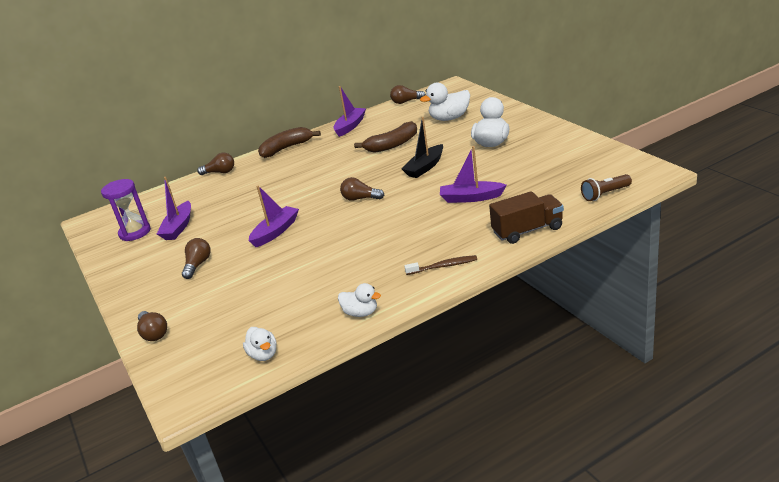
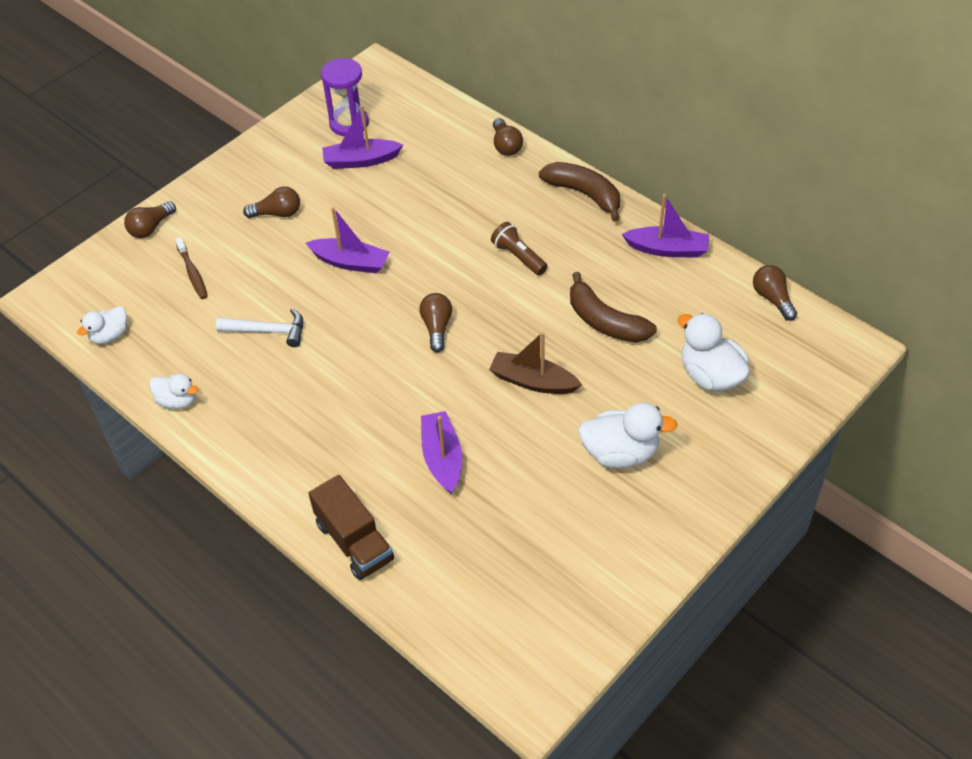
camera: 70 degrees right, 20 degrees up
white duck [338,283,381,317] -> white duck turned 75 degrees counterclockwise [149,374,198,409]
black boat [402,117,443,178] -> brown boat [489,332,582,394]
brown toothbrush [404,255,477,275] -> brown toothbrush moved to [175,237,208,299]
brown flashlight [581,174,632,201] -> brown flashlight moved to [491,222,548,275]
none -> white hammer [216,308,303,347]

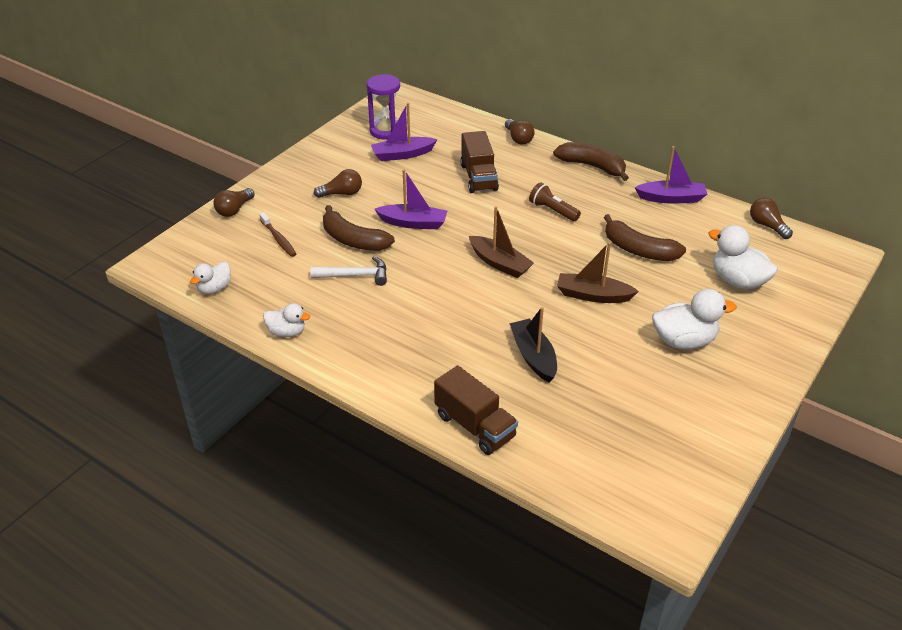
camera: 10 degrees left, 10 degrees down
brown light bulb [419,293,452,352] -> brown boat [469,206,534,278]
purple boat [421,411,462,494] -> black boat [509,307,557,383]
none -> brown banana [323,205,395,251]
none -> brown truck [460,131,499,193]

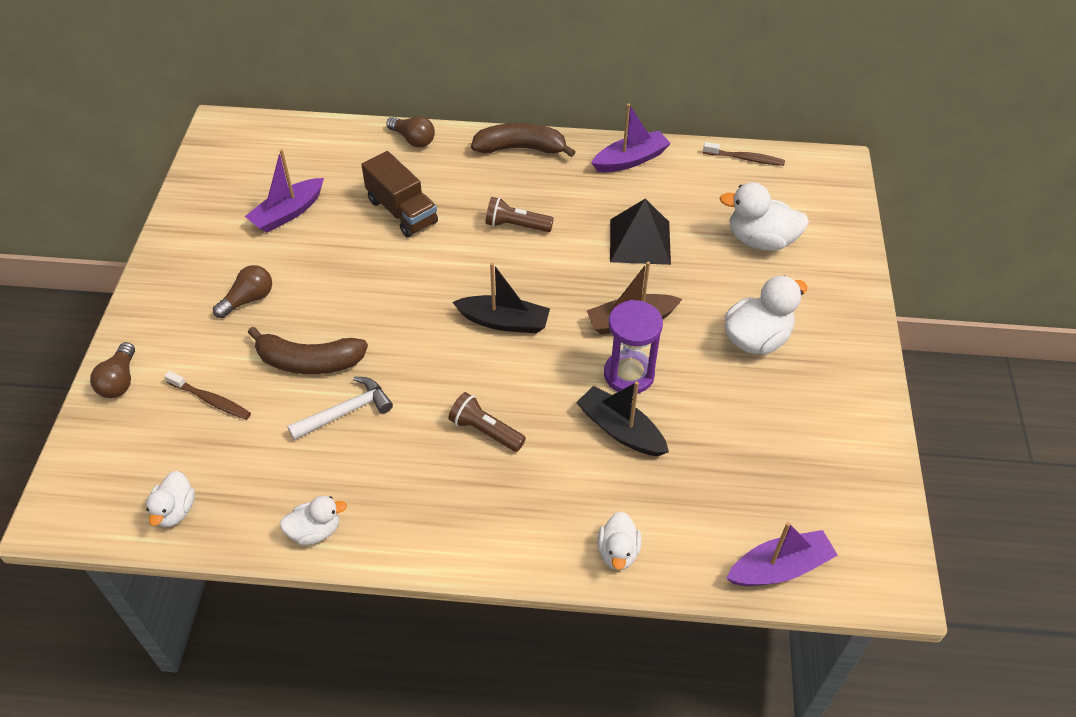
camera: 30 degrees left, 10 degrees up
purple hourglass [367,74,400,140] -> purple hourglass moved to [604,300,663,393]
purple boat [374,170,447,229] -> purple boat moved to [726,522,838,586]
brown truck [434,365,518,455] -> white duck [598,512,641,570]
brown boat [469,206,534,278] -> black boat [452,262,550,333]
brown banana [604,214,686,261] -> black pyramid [610,199,671,265]
brown light bulb [750,198,793,239] -> brown toothbrush [703,142,785,166]
none -> brown flashlight [448,392,526,452]

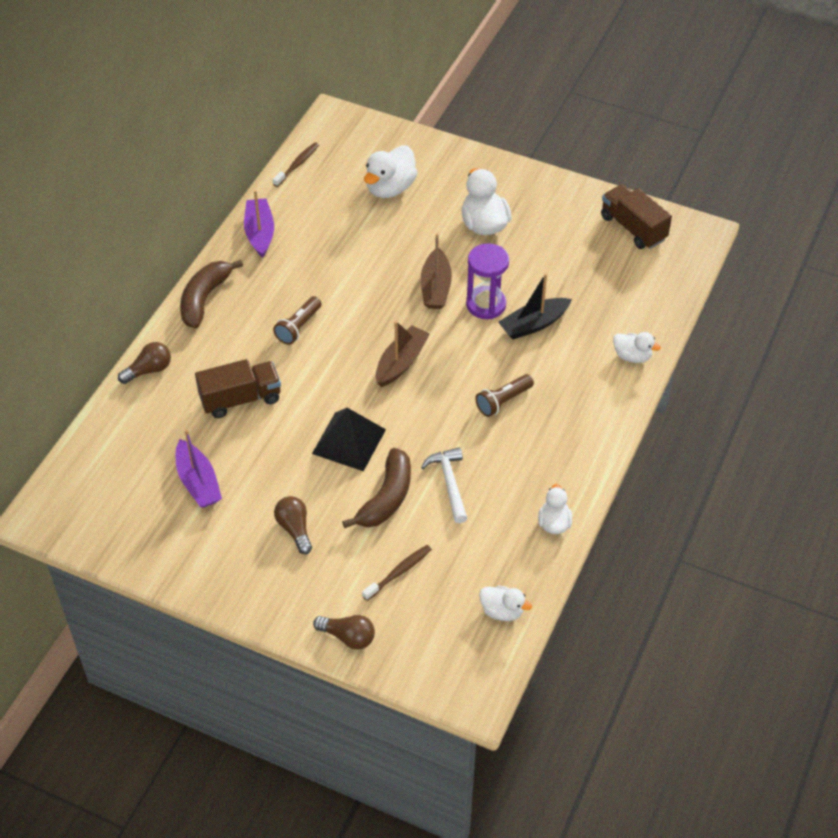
camera: 70 degrees left, 0 degrees up
black boat [452,262,550,333] -> brown boat [376,321,430,387]
black pyramid [610,199,671,265] -> black pyramid moved to [312,408,386,471]
purple boat [726,522,838,586] -> none
none -> brown truck [601,184,672,249]

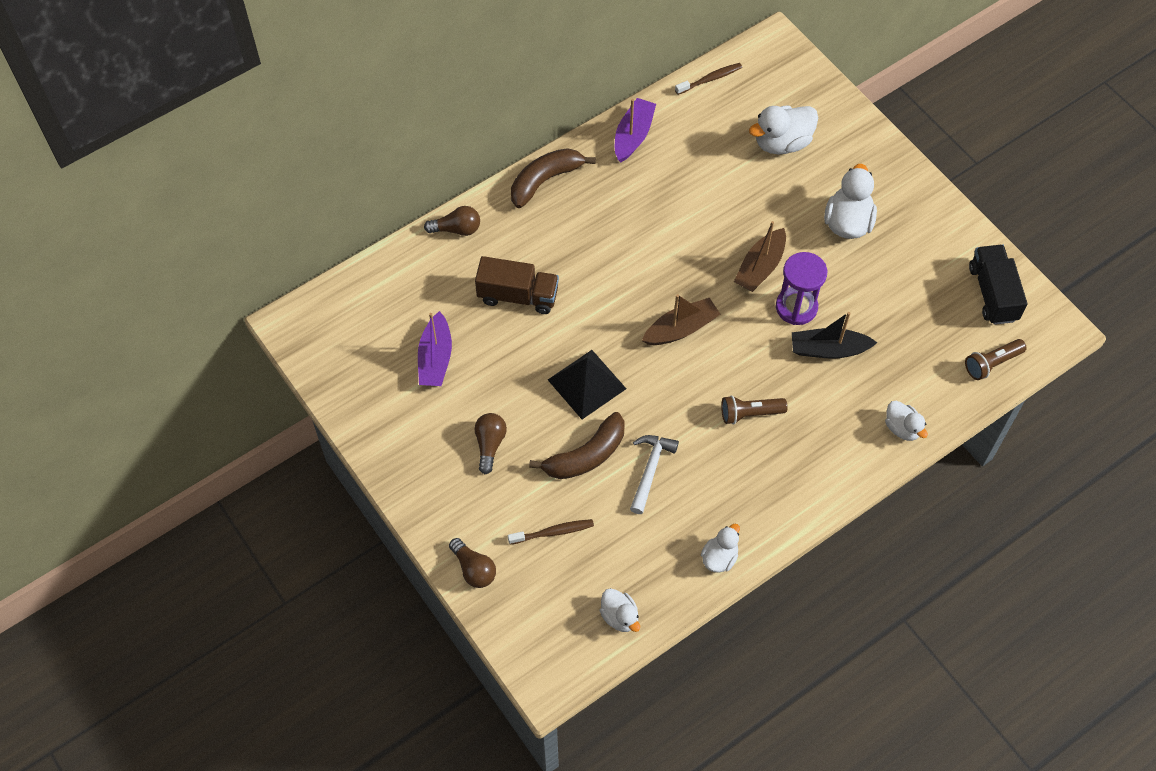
camera: 30 degrees right, 10 degrees up
brown flashlight [273,296,321,345] -> brown flashlight moved to [965,339,1027,380]
brown truck [601,184,672,249] -> black truck [969,245,1027,325]

